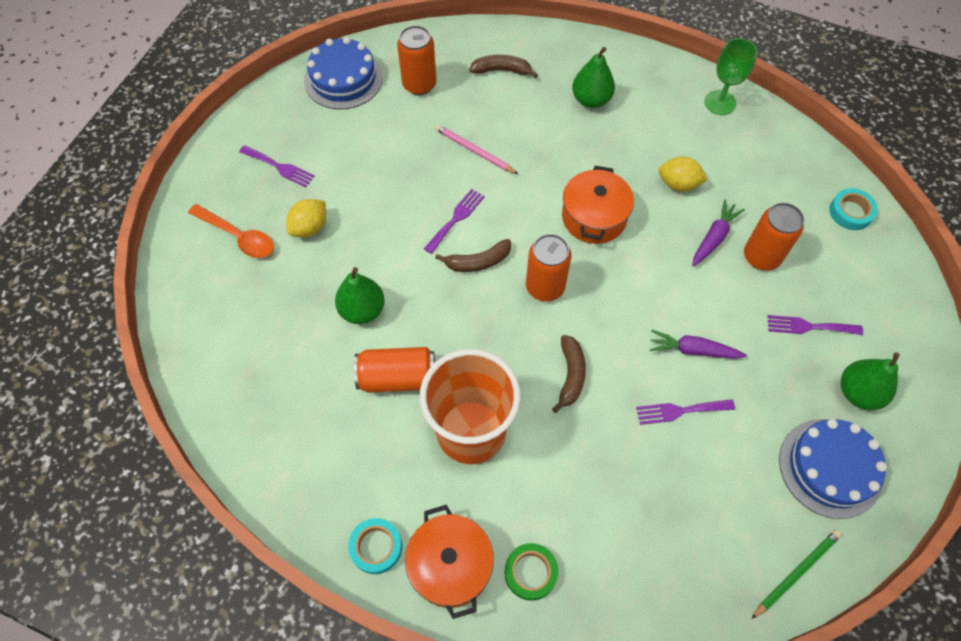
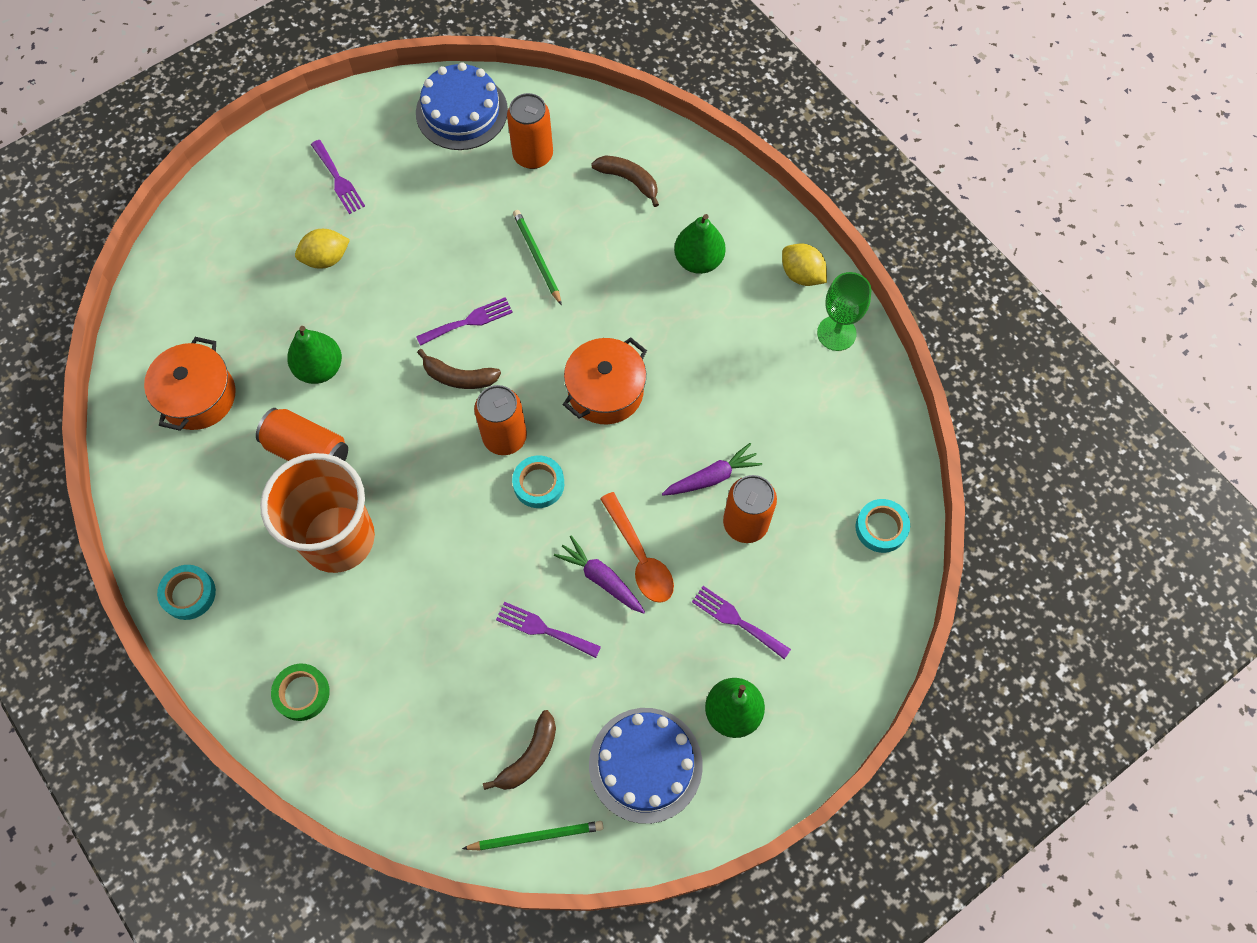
camera: 30 degrees right, 5 degrees up
orange spoon [188,204,274,258] -> orange spoon moved to [600,492,674,603]
orange pot [405,505,494,619] -> orange pot moved to [144,337,236,431]
pink pencil [435,124,518,174] -> green pencil [513,210,562,305]
brown banana [552,335,586,413] -> brown banana moved to [483,710,556,790]
yellow lemon [658,156,708,192] -> yellow lemon moved to [782,244,827,286]
none -> turquoise tape [512,455,564,508]

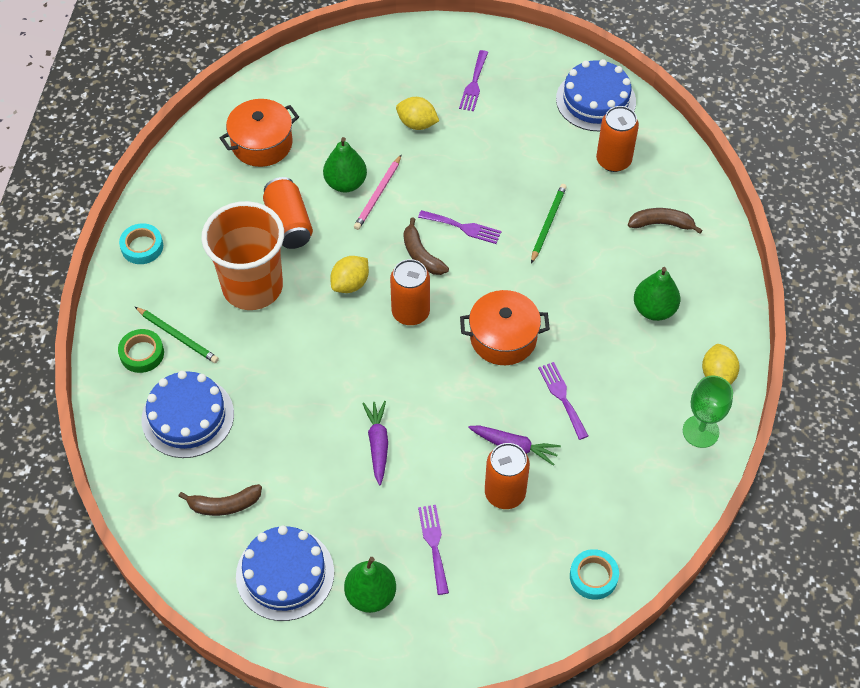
camera: 45 degrees right, 10 degrees down
green pencil [462,821,603,851] -> green pencil moved to [135,307,219,363]
purple fork [496,602,601,658] -> purple fork moved to [538,362,588,440]
turquoise tape [512,455,564,508] -> none
brown banana [591,155,659,207] -> brown banana turned 75 degrees counterclockwise [628,208,703,234]
orange spoon [600,492,674,603] -> none
none -> blue cake [141,371,234,458]
none -> yellow lemon [330,256,369,293]
none -> pink pencil [354,155,401,230]

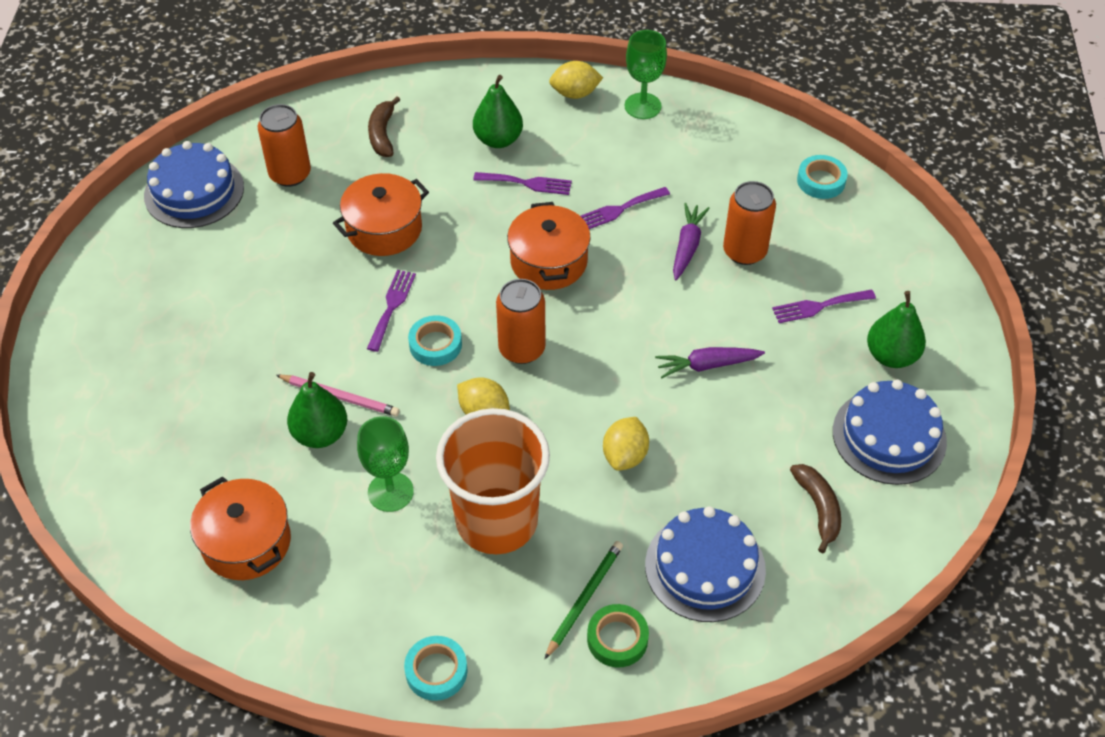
camera: 95 degrees left, 5 degrees down
orange can [263,177,313,249] -> green goblet [357,416,414,512]
yellow lemon [396,97,439,130] -> yellow lemon moved to [603,417,649,471]
brown banana [404,218,449,275] -> turquoise tape [408,315,462,366]
purple fork [459,50,488,111] -> purple fork moved to [473,172,572,195]
green pencil [531,184,567,264] -> orange pot [333,173,429,256]

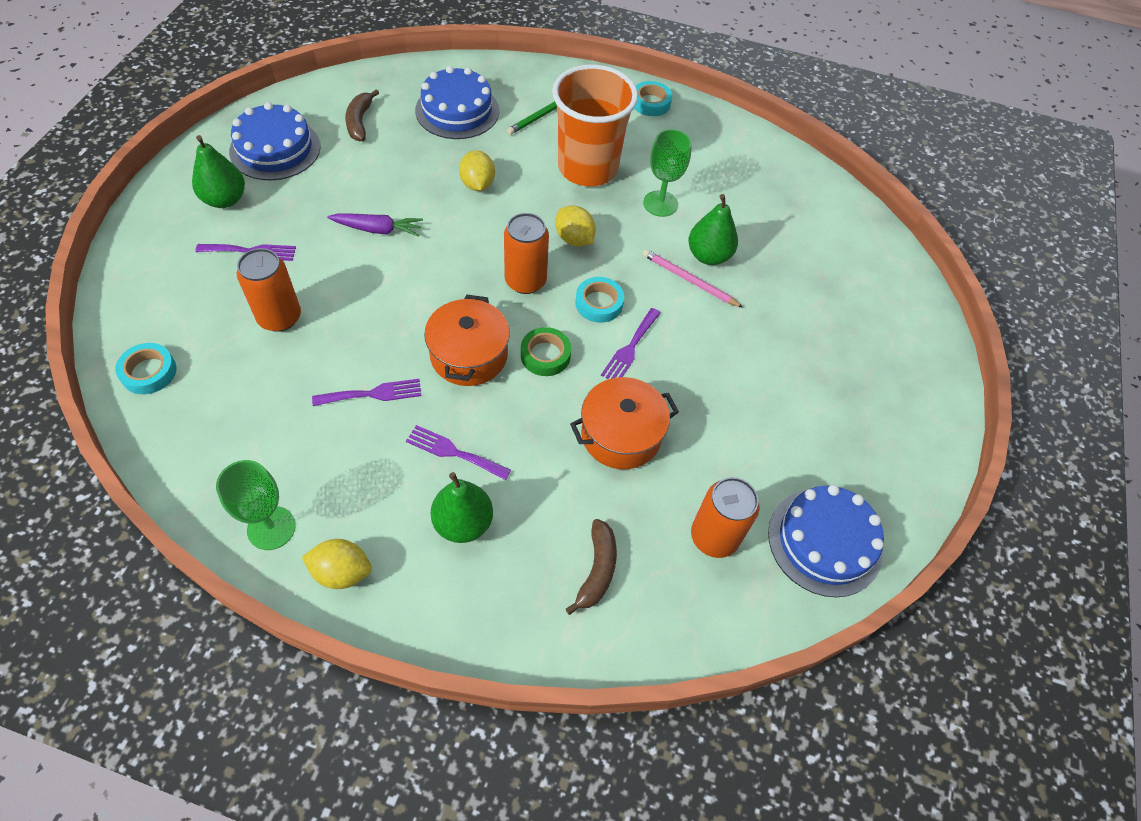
camera: 170 degrees left, 5 degrees up
orange pot [190,476,291,580] -> none
green tape [587,604,649,668] -> green tape moved to [521,327,571,376]
yellow lemon [603,417,649,471] -> yellow lemon turned 45 degrees counterclockwise [459,150,495,191]
purple carrot [673,203,710,280] -> none

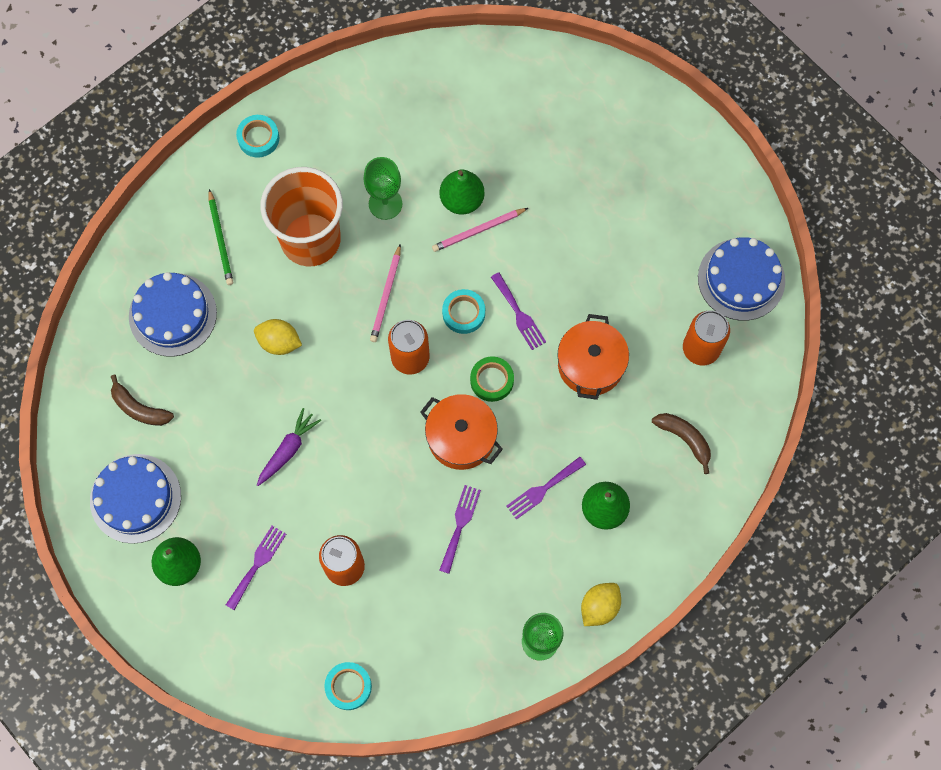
camera: 55 degrees left, 15 degrees up
yellow lemon [555,206,596,246] -> pink pencil [370,244,401,342]

